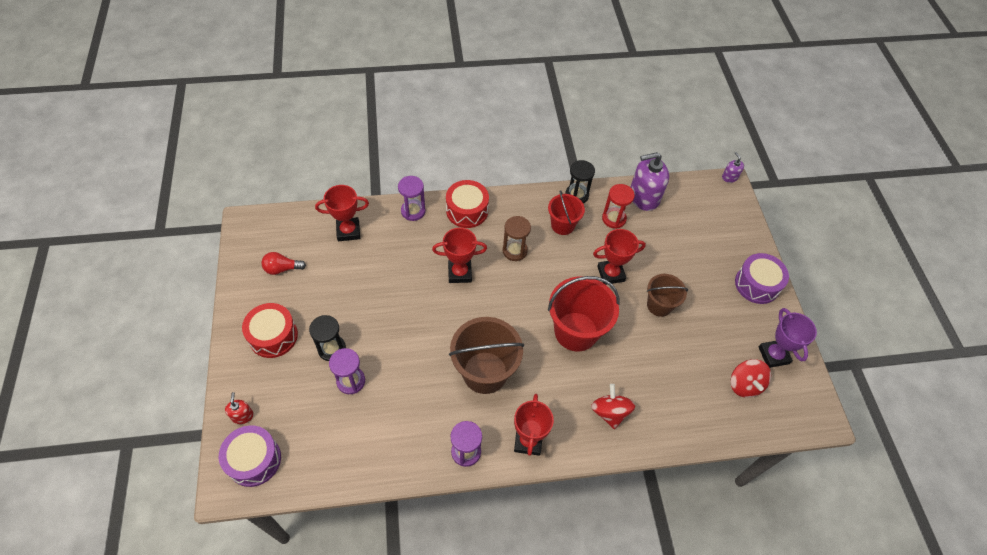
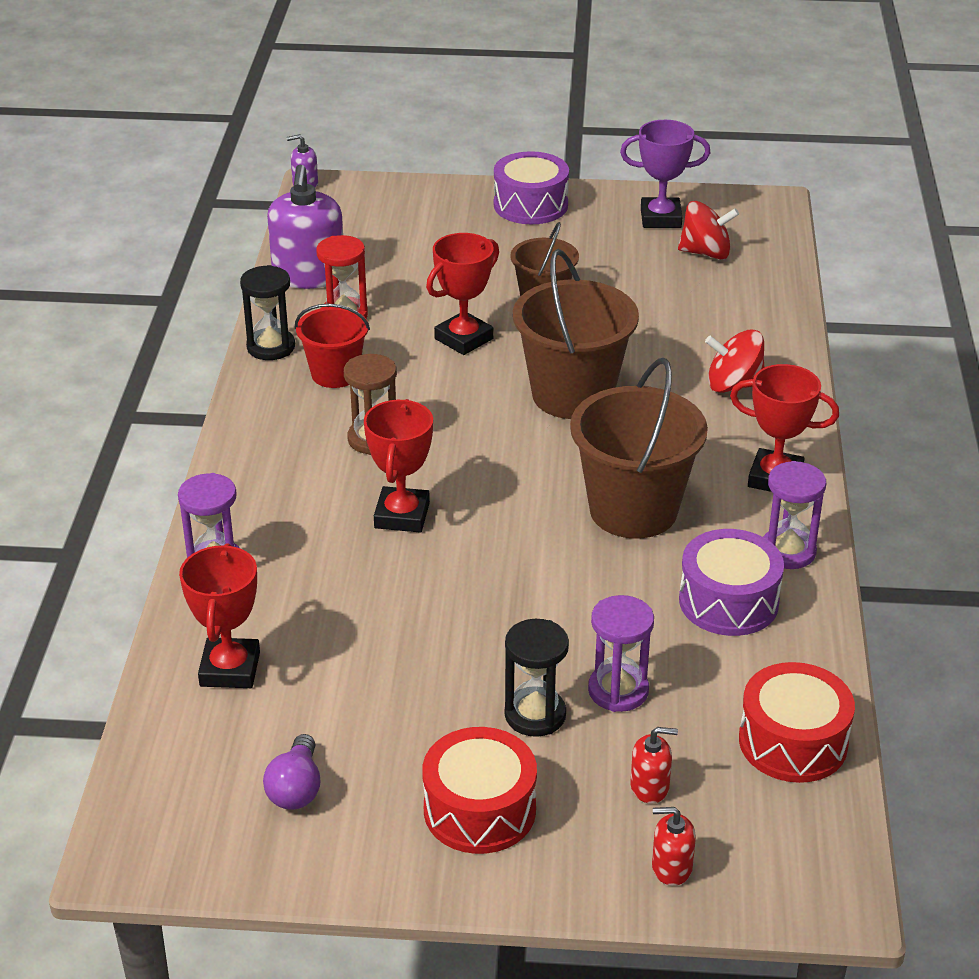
camera: 75 degrees left, 20 degrees down
purple drum [219,425,281,487] -> purple drum moved to [679,529,784,636]
red light bulb [261,252,306,275] -> purple light bulb [263,734,321,809]
red drum [446,180,489,228] -> red drum moved to [739,662,855,783]
red bucket [548,276,620,352] -> brown bucket [513,249,639,419]
red trophy [593,229,646,285] -> red trophy turned 45 degrees clockwise [426,233,499,355]
none -> red soap dispenser [630,727,678,804]

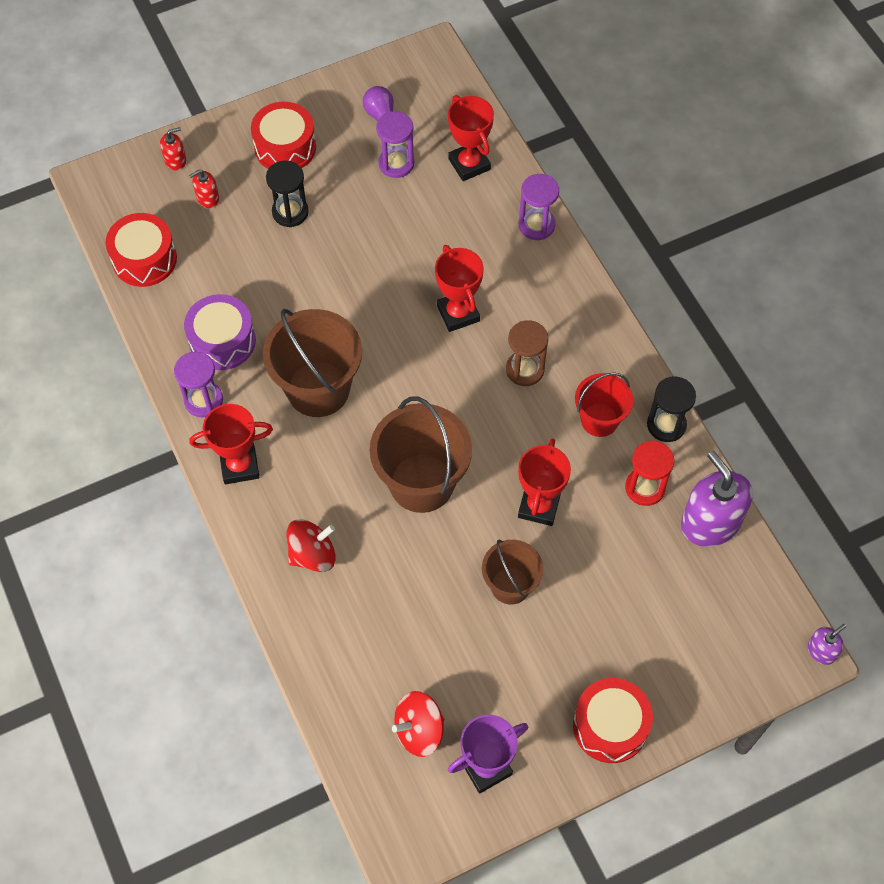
camera: 150 degrees right, 25 degrees up
purple drum [494,151,569,224] -> red drum [573,678,653,763]
purple hourglass [588,595,654,712] -> purple hourglass moved to [376,111,414,178]

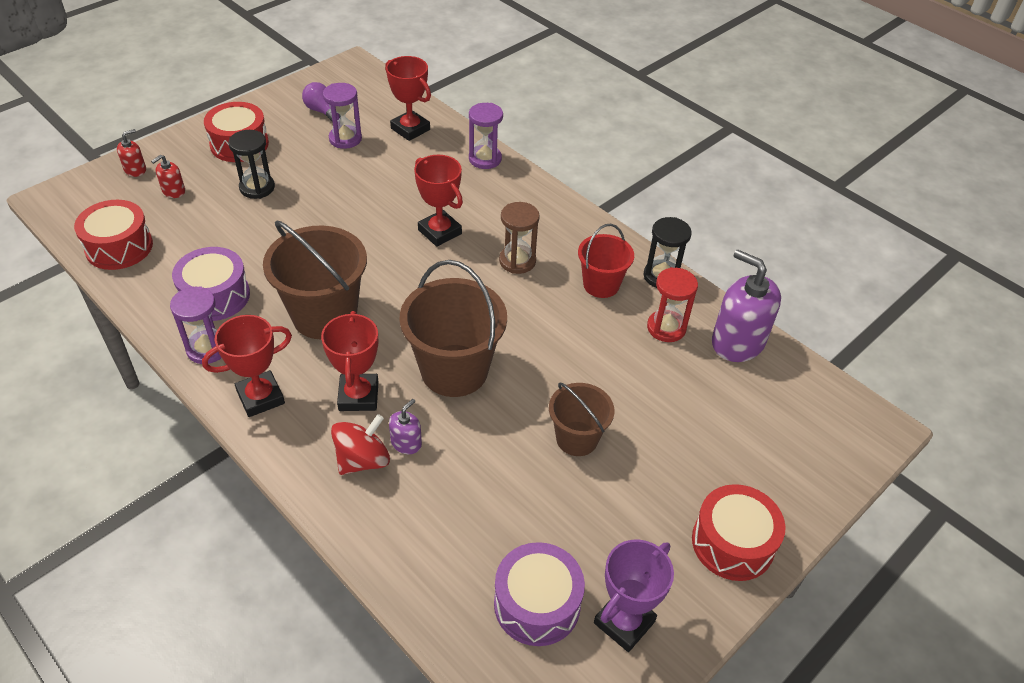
camera: 20 degrees left, 15 degrees down
red spinning top [392,691,444,757] -> purple drum [494,542,585,646]
red trophy [518,438,571,526] -> red trophy moved to [321,311,378,411]
purple soap dispenser [808,624,846,665] -> purple soap dispenser moved to [389,399,422,454]

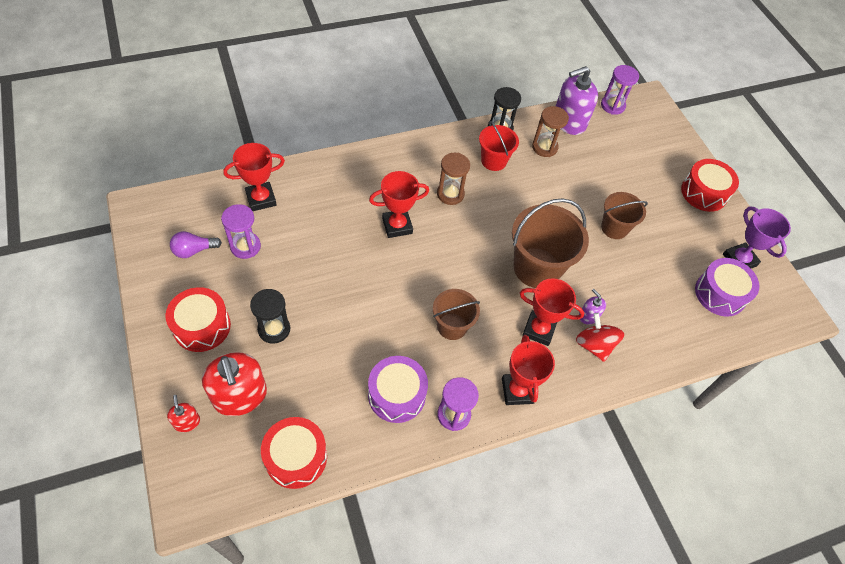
camera: 70 degrees left, 10 degrees up
red soap dispenser [151,155,185,198] -> red soap dispenser [202,352,267,416], size x2.11
brown bucket [263,220,367,339] -> brown bucket [433,289,480,340], size x0.59
purple hourglass [469,103,503,169] -> purple hourglass moved to [601,65,639,115]
red hourglass [647,267,698,342] -> brown hourglass [532,106,569,157]

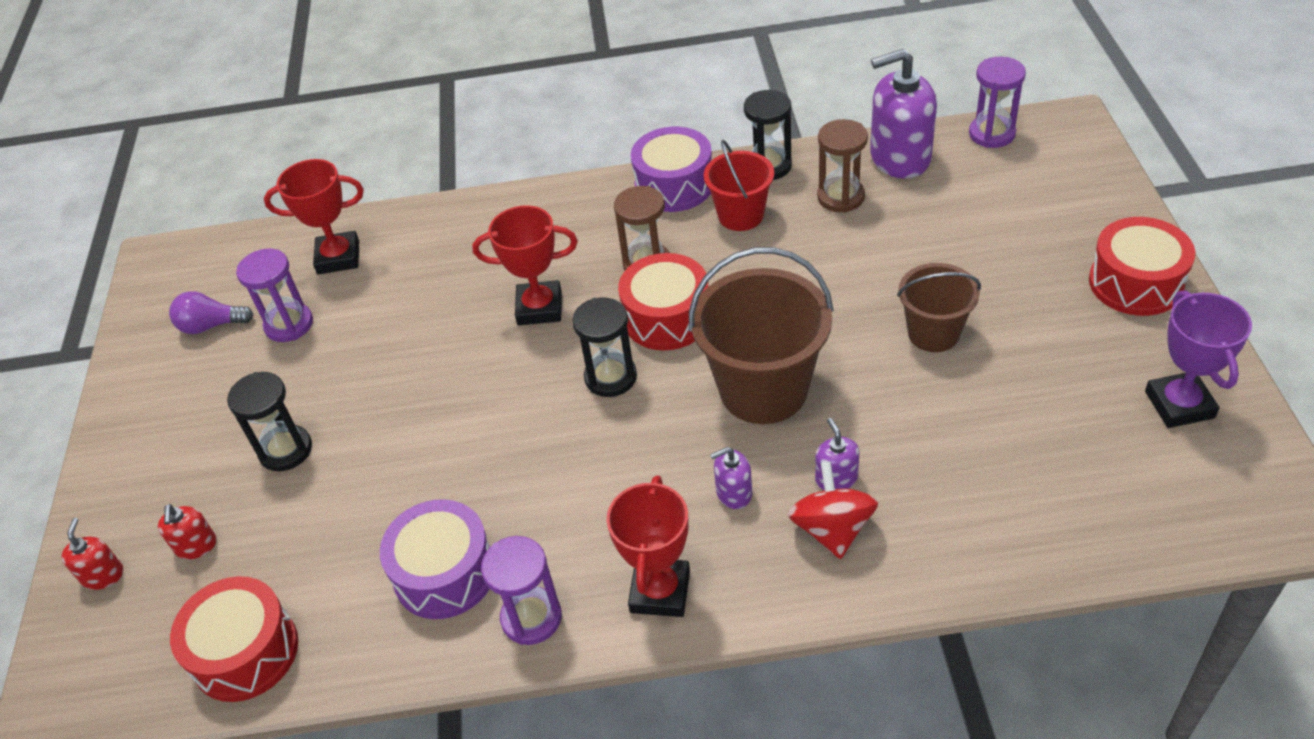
camera: 25 degrees right, 10 degrees down
red drum [165,287,231,352] -> red drum moved to [618,253,708,351]
red soap dispenser [202,352,267,416] -> red soap dispenser [158,504,216,559], size x0.47
brown bucket [433,289,480,340] -> none
red trophy [520,278,584,346] -> purple soap dispenser [710,447,752,509]
purple drum [695,258,759,316] -> purple drum moved to [631,127,712,212]
none -> black hourglass [572,297,637,397]

